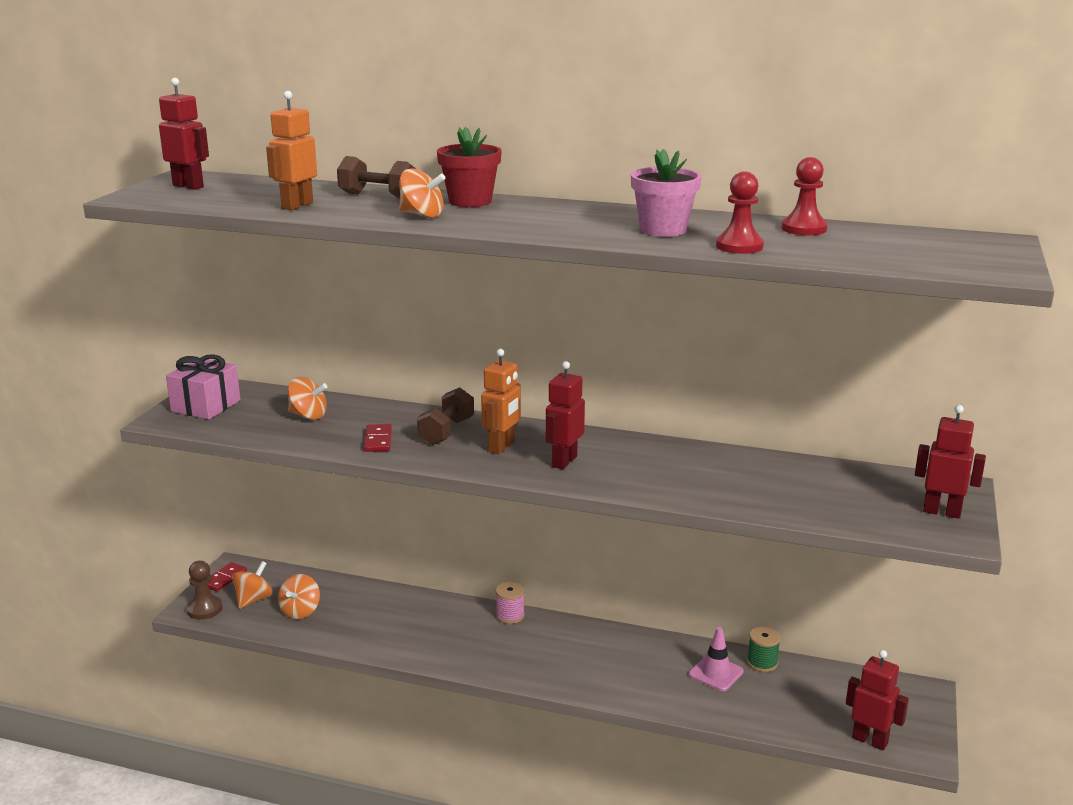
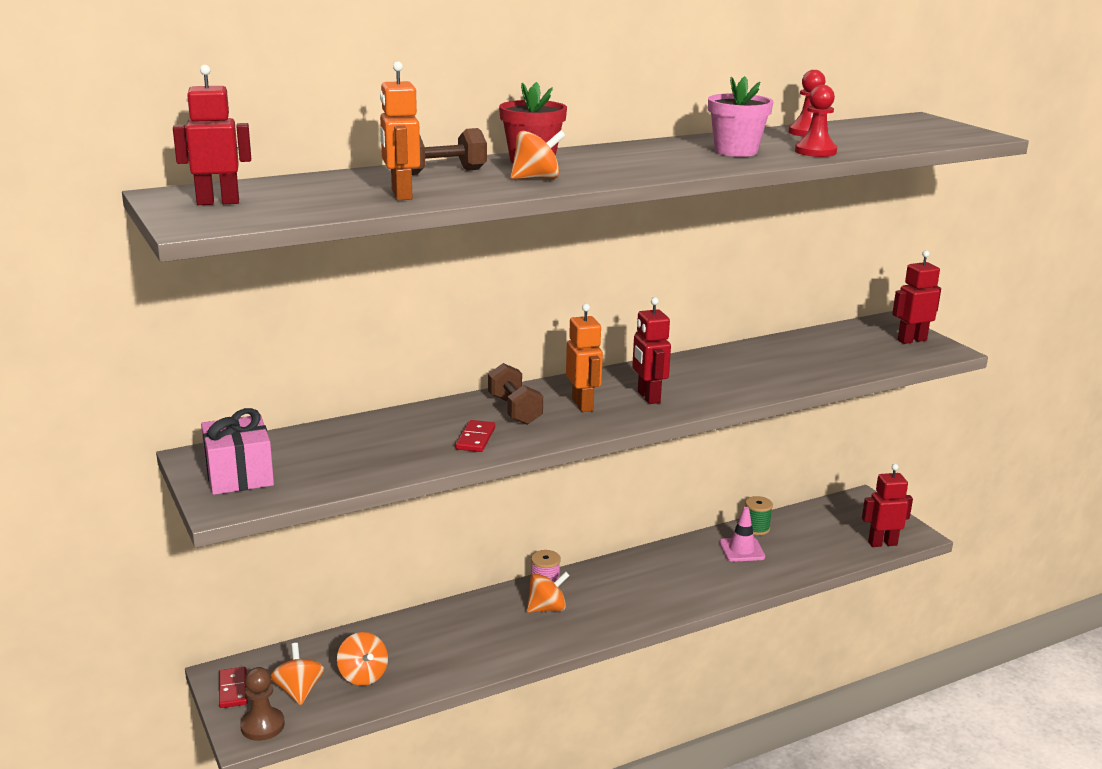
camera: 45 degrees left, 0 degrees up
orange spinning top [287,377,327,420] -> orange spinning top moved to [527,572,570,613]
red domino [364,424,392,452] -> red domino turned 60 degrees clockwise [455,420,495,452]

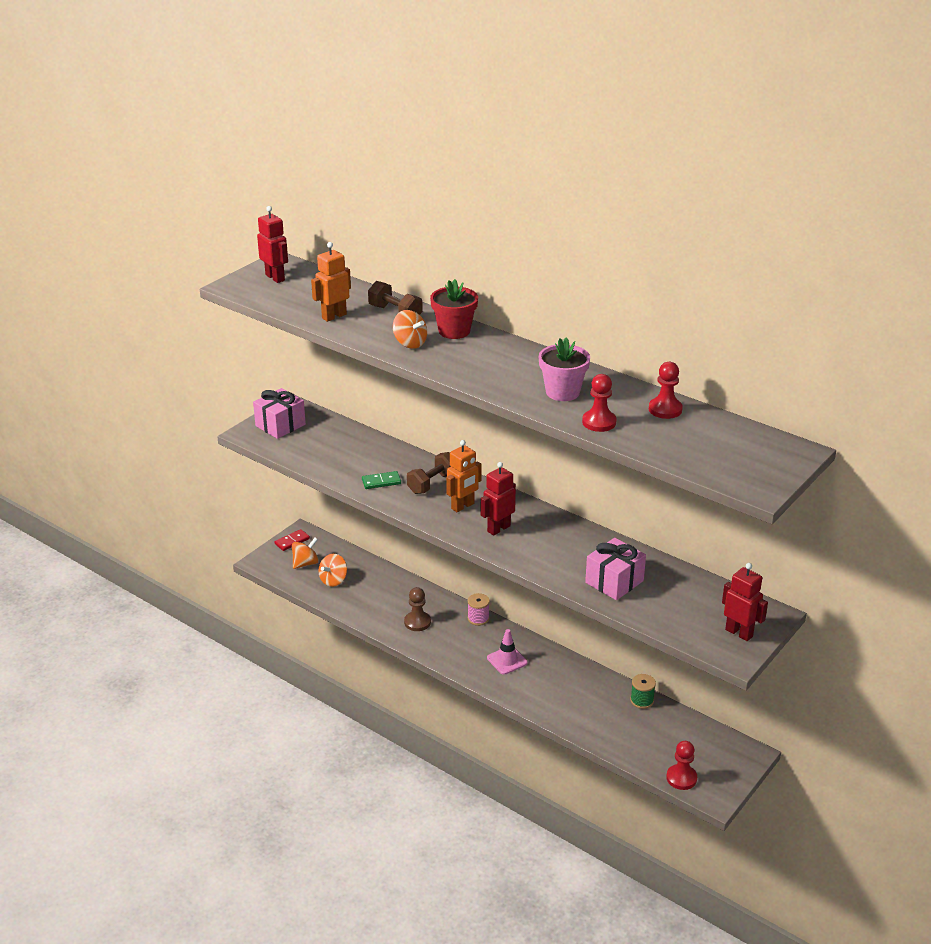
camera: 65 degrees right, 10 degrees up
brown pawn [240,667,285,741] -> brown pawn moved to [404,587,431,631]
red domino [455,420,495,452] -> green domino [362,471,401,489]
orange spinning top [527,572,570,613] -> none
pink traffic cone [719,507,765,562] -> pink traffic cone moved to [487,629,528,675]
red robot [862,464,913,547] -> red pawn [666,741,697,790]
none -> pink gift [585,537,646,600]

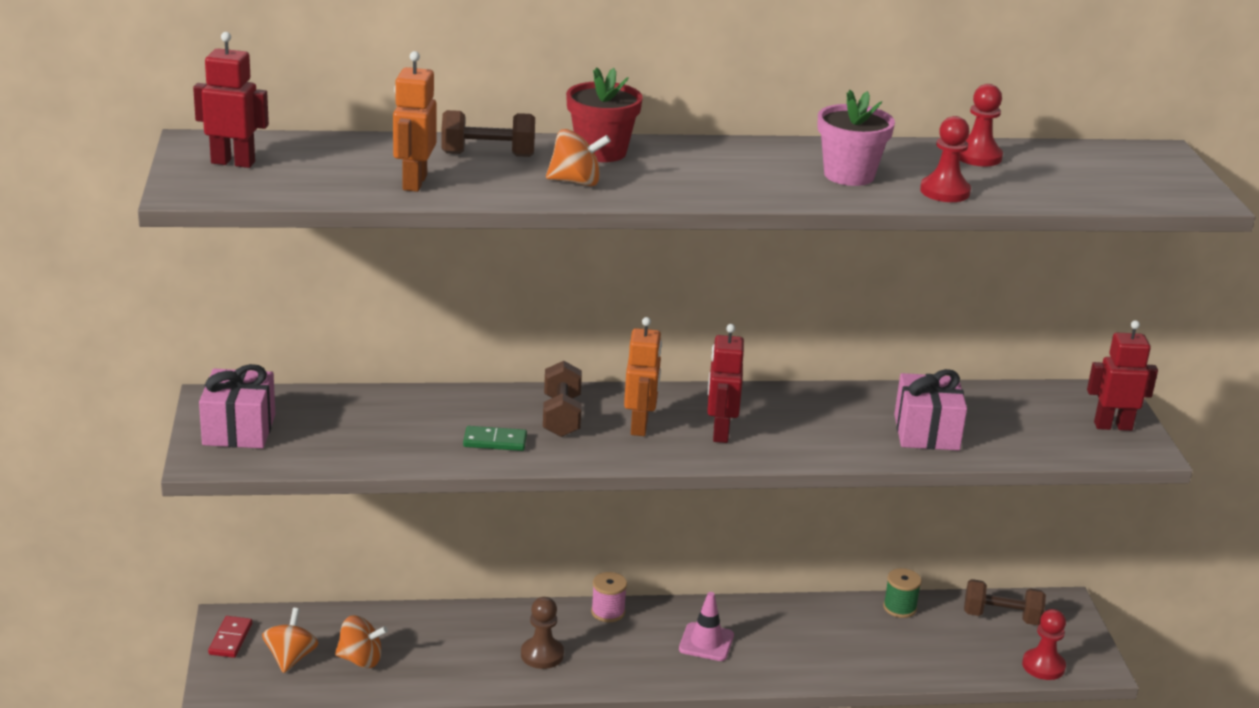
camera: 45 degrees left, 5 degrees down
orange spinning top [319,554,347,587] -> orange spinning top turned 75 degrees counterclockwise [335,615,388,668]
green domino [362,471,401,489] -> green domino turned 60 degrees clockwise [463,426,527,451]
none -> brown dumbbell [964,579,1046,625]

